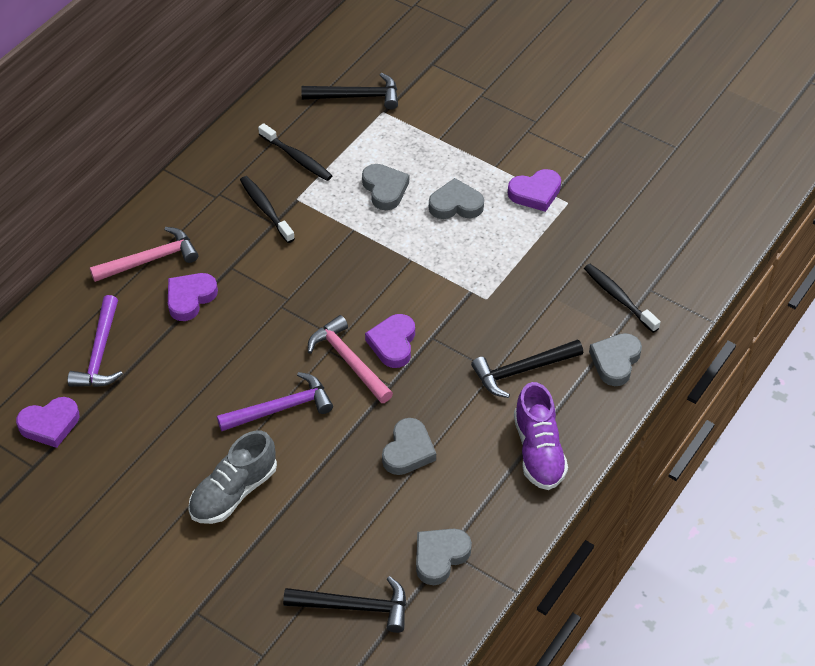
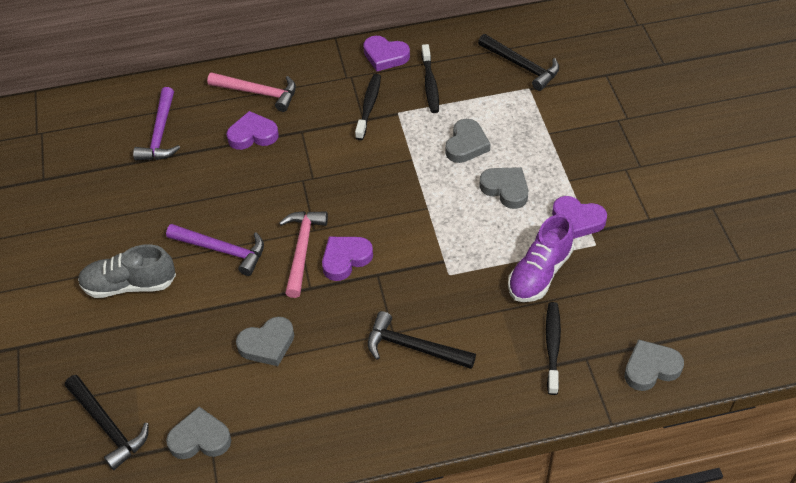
camera: 45 degrees right, 0 degrees up
purple heart [16,397,80,448] -> purple heart moved to [363,36,410,71]
purple hammer [68,295,123,387] -> purple hammer turned 45 degrees counterclockwise [133,87,180,161]
purple shoe [514,382,568,490] -> purple shoe moved to [508,214,574,302]
grey heart [589,333,642,386] -> grey heart moved to [624,339,684,391]

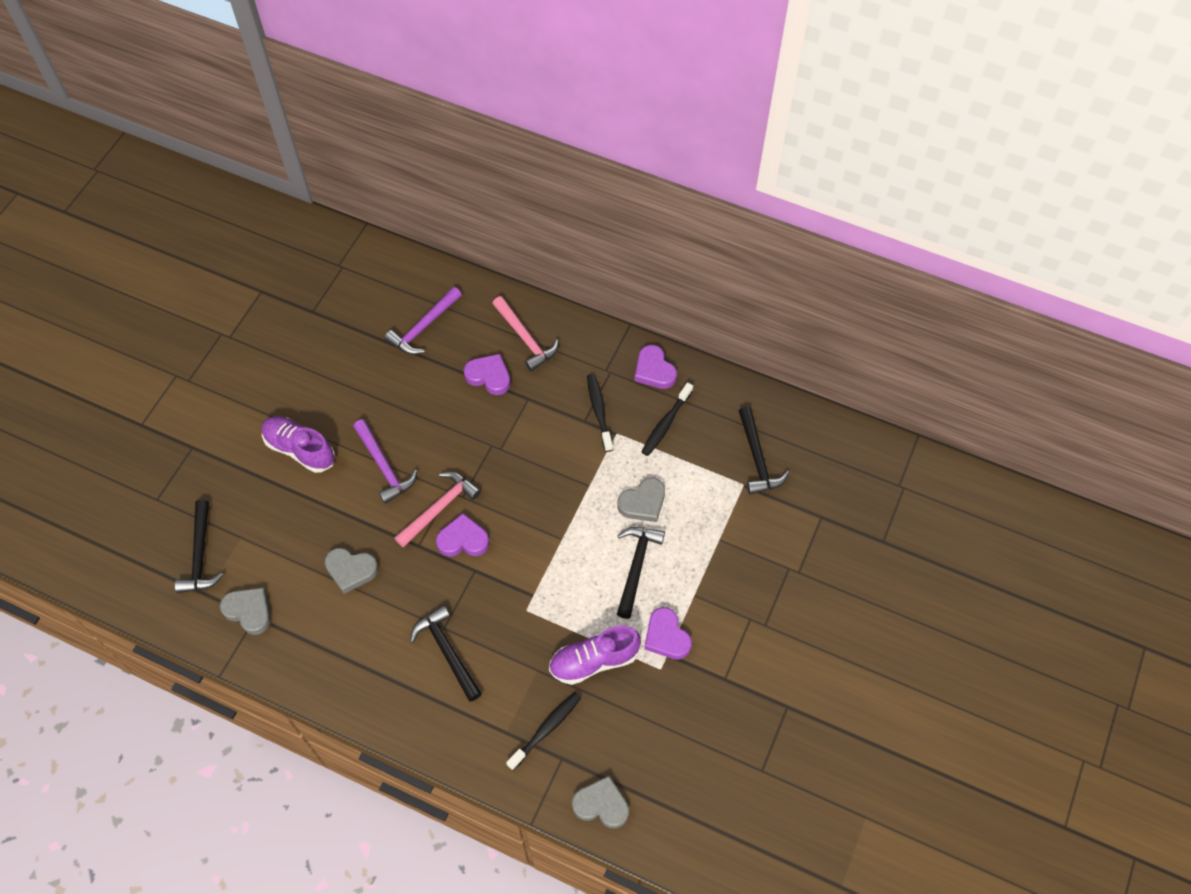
camera: 35 degrees right, 10 degrees up
grey shoe [78,245,176,298] -> purple shoe [262,416,335,473]
black toothbrush [355,74,381,140] -> black toothbrush turned 60 degrees counterclockwise [587,374,613,452]
grey heart [479,167,528,209] -> black hammer [617,527,665,619]

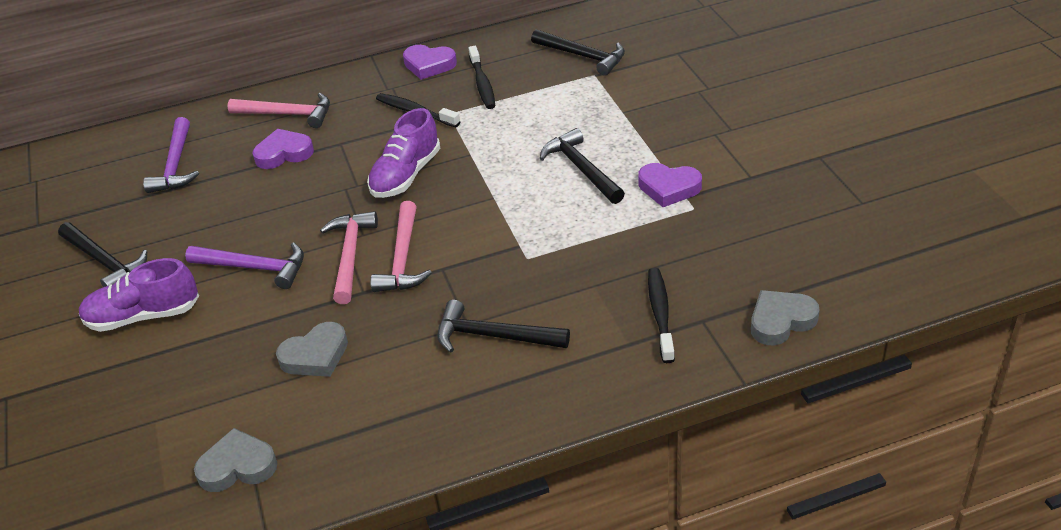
camera: 40 degrees left, 20 degrees down
black hammer [175,500,223,593] -> black hammer moved to [58,222,147,287]
purple heart [436,513,489,557] -> pink hammer [370,201,432,292]
purple shoe [549,626,641,685] -> purple shoe moved to [367,108,440,198]
grey heart [618,478,665,522] -> none

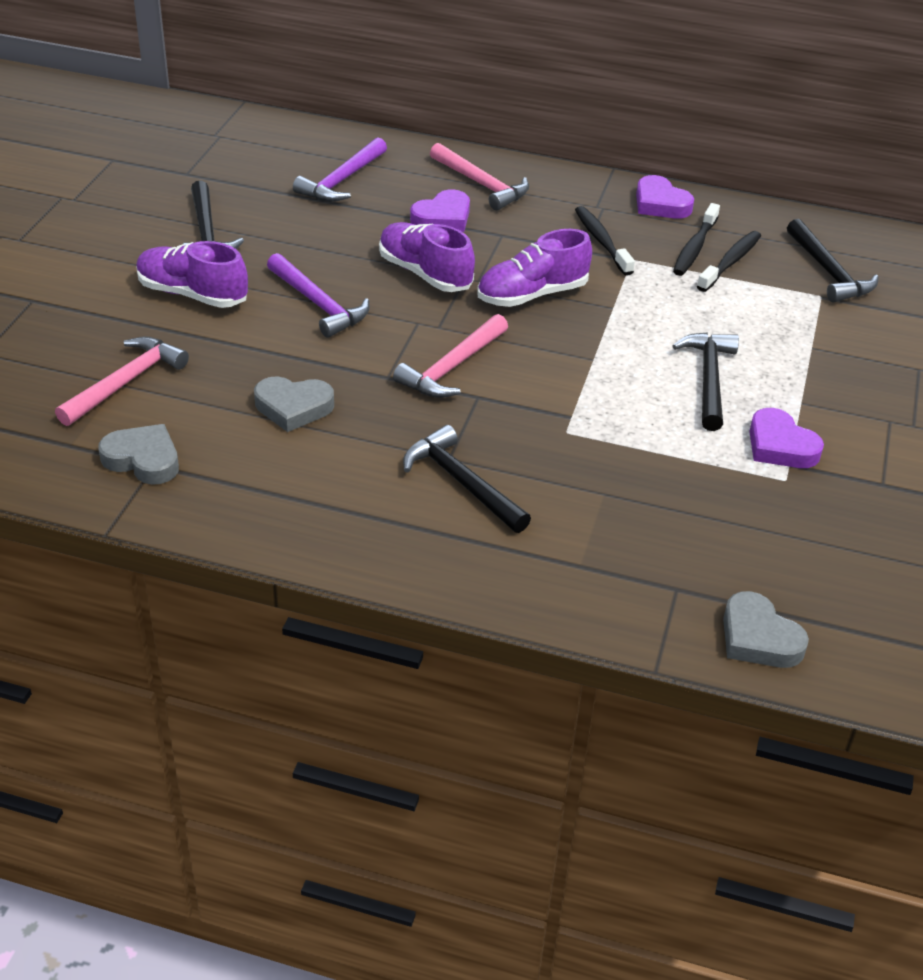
camera: 30 degrees right, 0 degrees up
purple heart [252,129,314,169] -> purple heart turned 120 degrees clockwise [410,189,470,232]
pink hammer [320,211,378,304] -> pink hammer moved to [55,336,189,426]
black toothbrush [648,268,675,363] -> black toothbrush moved to [697,231,761,292]
grey heart [751,290,820,345] -> grey heart turned 135 degrees counterclockwise [723,591,809,668]
none -> purple shoe [379,222,475,292]

